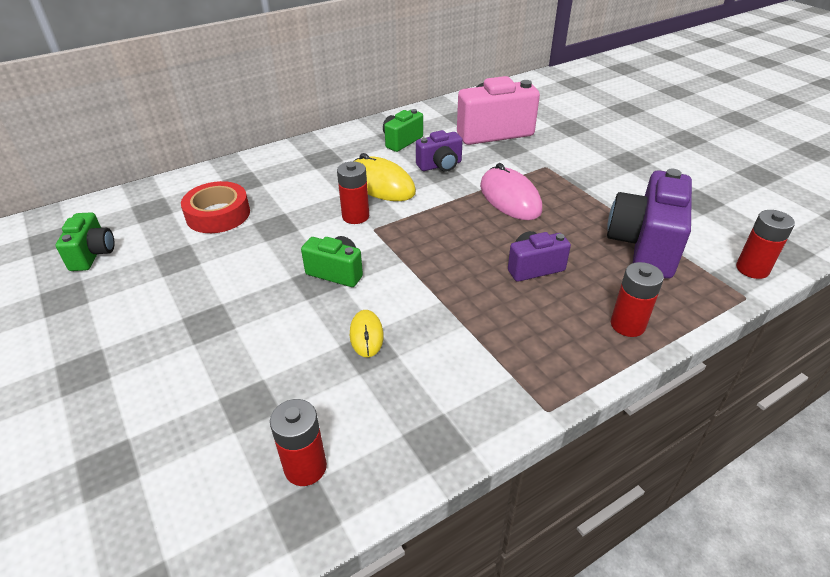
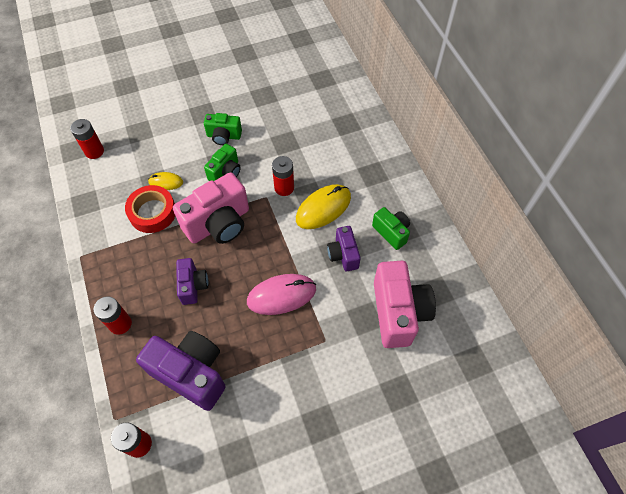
camera: 100 degrees right, 20 degrees up
green camera [55,212,115,271] -> green camera moved to [204,113,242,145]
red tape [181,181,250,233] -> red tape moved to [125,185,175,233]
none -> pink camera [173,172,249,244]

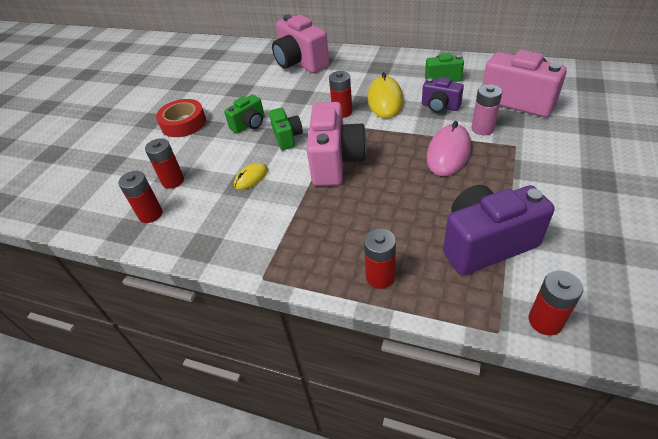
camera: 45 degrees left, 15 degrees down
red tape [125,185,175,233] -> red tape moved to [156,99,206,137]
purple camera [176,258,208,305] -> none
none -> red battery [145,138,184,189]
none -> pink camera [272,15,329,73]
none -> pink battery [472,84,502,135]

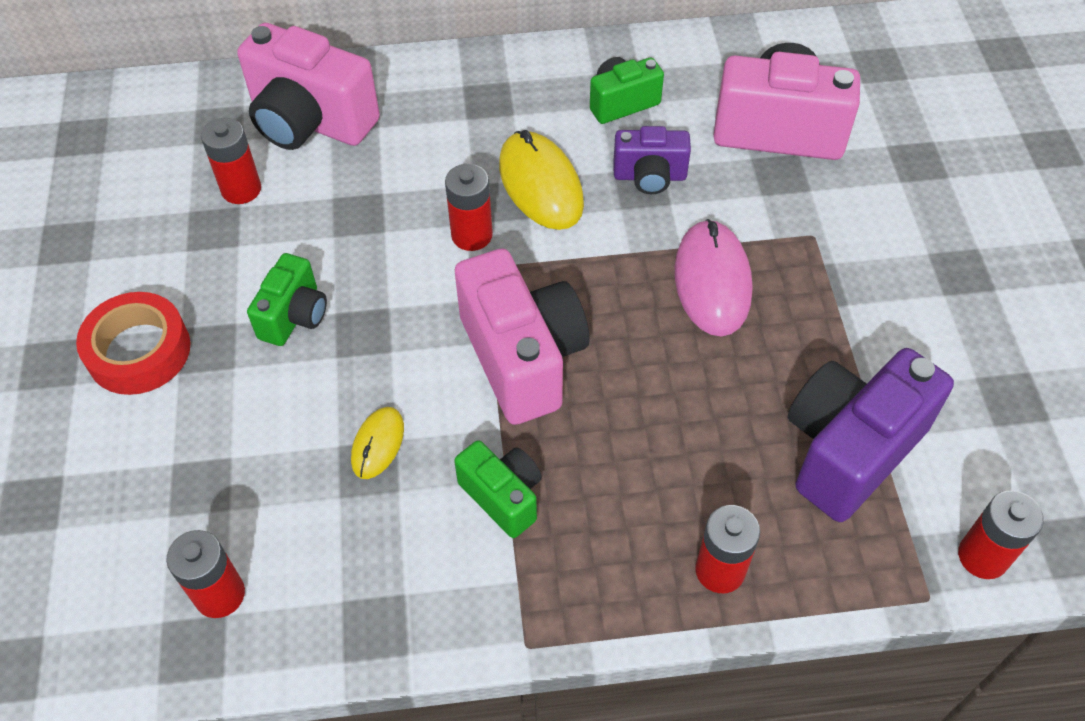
camera: 30 degrees left, 10 degrees up
red battery [145,138,184,189] -> red battery moved to [201,118,261,204]
green camera [269,108,303,150] -> green camera moved to [454,440,542,538]
pink battery [472,84,502,135] -> none

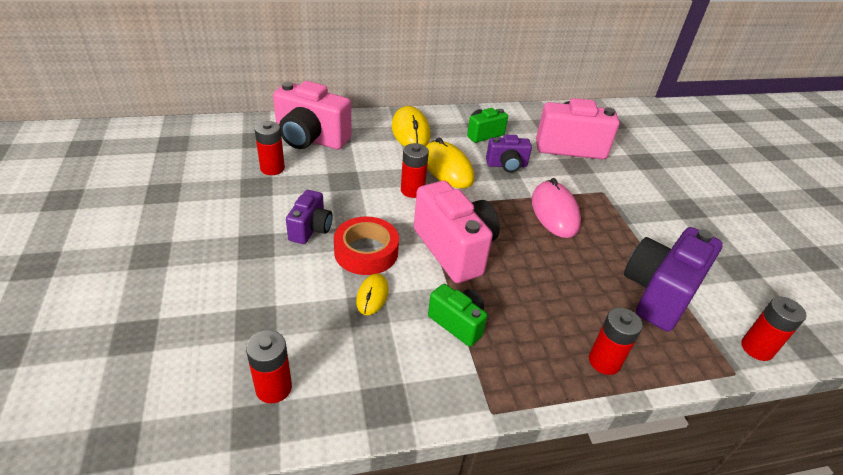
camera: 10 degrees left, 15 degrees down
red tape [76,292,190,395] -> red tape moved to [334,216,399,275]
green camera [247,253,327,346] -> purple camera [286,190,333,244]
none -> yellow mouse [392,106,430,146]

